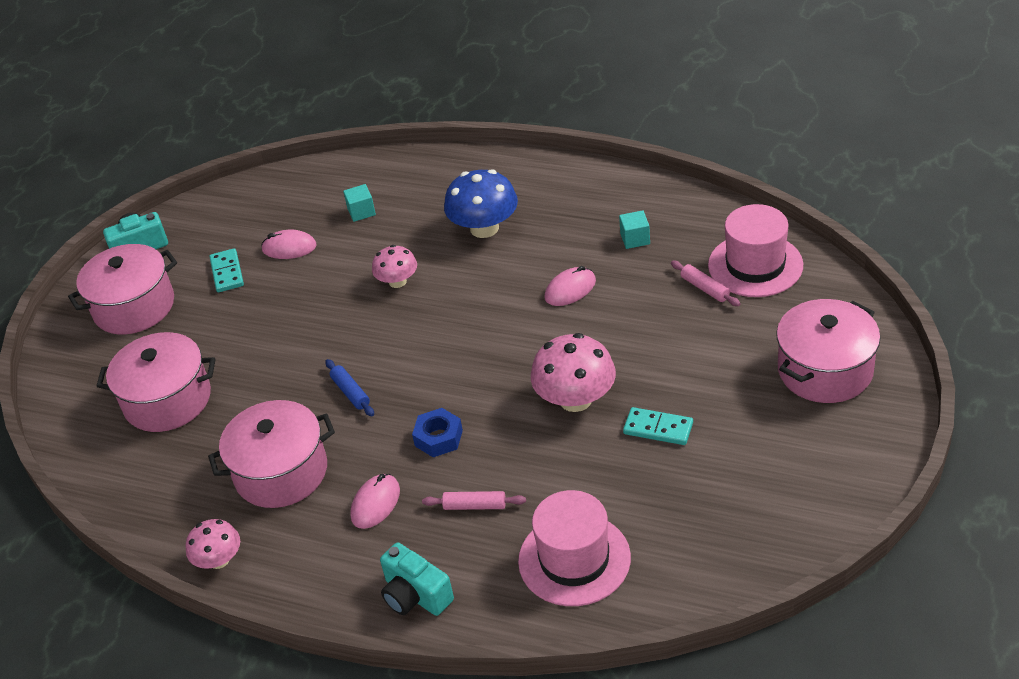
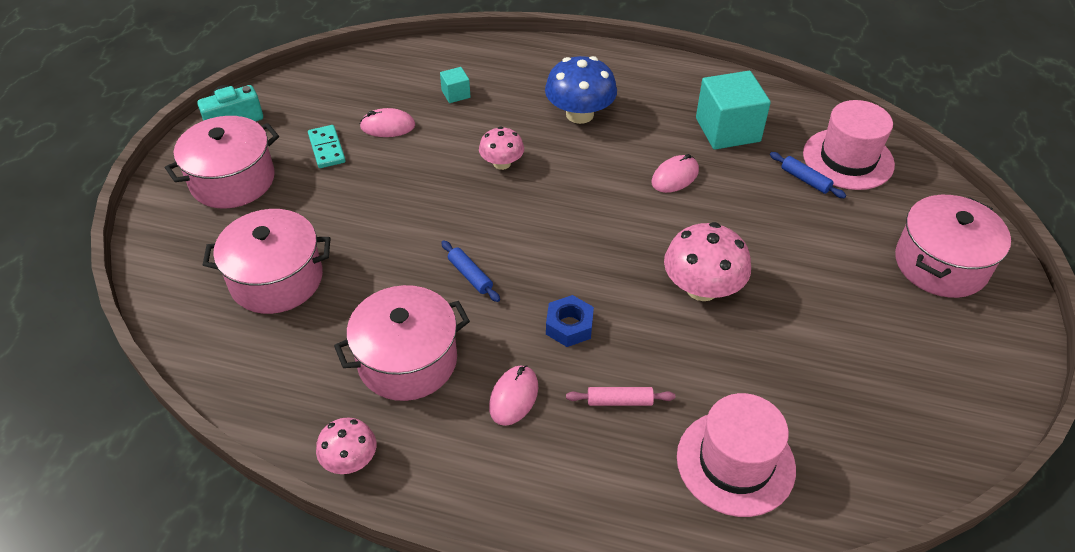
camera: 10 degrees left, 5 degrees up
turquoise camera [380,542,454,616] -> none
turquoise cube [619,210,650,249] -> turquoise cube [696,71,771,150], size x2.13
turquoise domino [623,407,693,445] -> none
pink rolling pin [671,261,741,306] -> blue rolling pin [770,152,846,198]

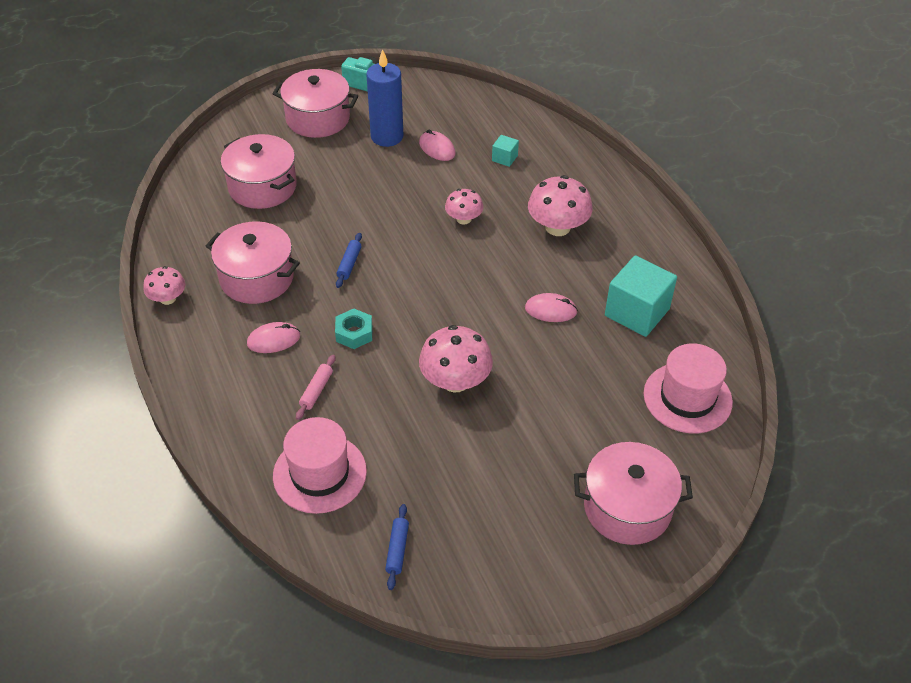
camera: 50 degrees right, 0 degrees up
turquoise domino [308,125,346,168] -> blue candle [367,49,403,147]
blue mushroom [545,56,617,124] -> pink mushroom [528,175,593,236]
blue nut [546,295,594,347] -> turquoise nut [335,309,372,349]
pink rolling pin [566,387,675,406] -> pink rolling pin turned 60 degrees clockwise [296,355,335,420]
blue rolling pin [770,152,846,198] -> blue rolling pin moved to [385,504,409,590]

